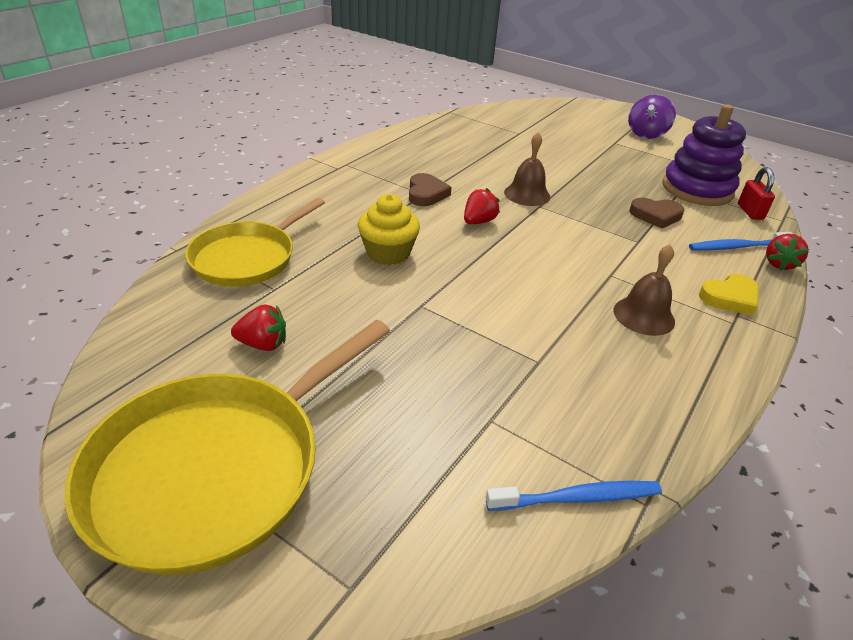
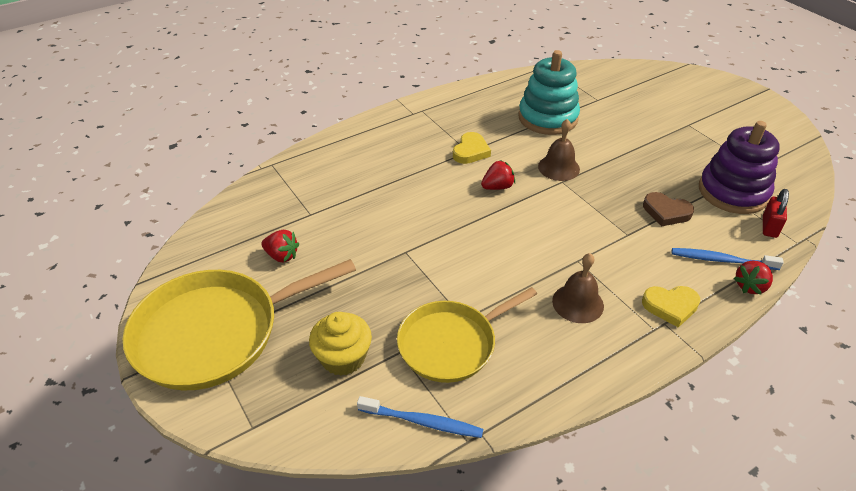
camera: 25 degrees right, 5 degrees up
yellow pan [185,198,325,287] -> yellow pan moved to [397,287,537,383]
yellow cupcake [358,194,420,265] -> yellow cupcake moved to [309,312,372,376]
brown heart [409,173,451,206] -> yellow heart [453,132,491,164]
purple spinning top [628,94,676,139] -> none
none -> turquoise stacking toy [518,50,580,135]

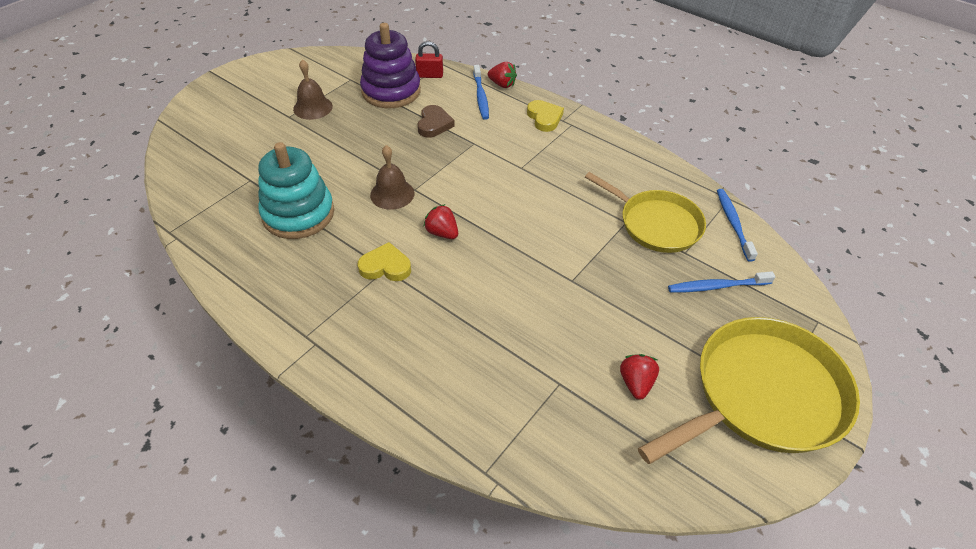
camera: 110 degrees left, 5 degrees up
yellow pan [123,259,356,390] -> yellow pan turned 75 degrees counterclockwise [638,317,860,464]
yellow cupcake [309,312,372,376] -> blue toothbrush [668,272,775,293]
brown bell [552,253,604,323] -> brown bell moved to [293,59,333,120]

